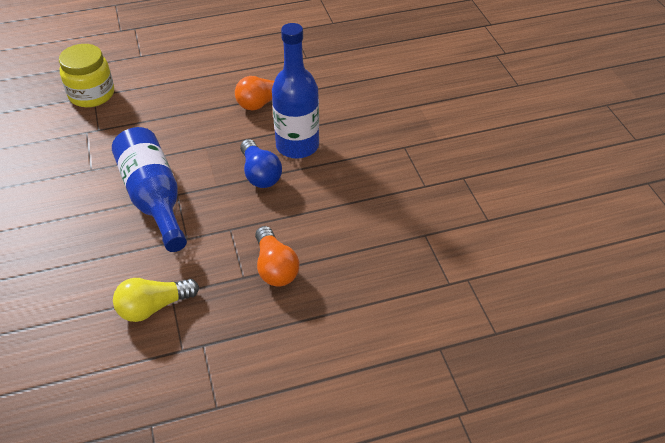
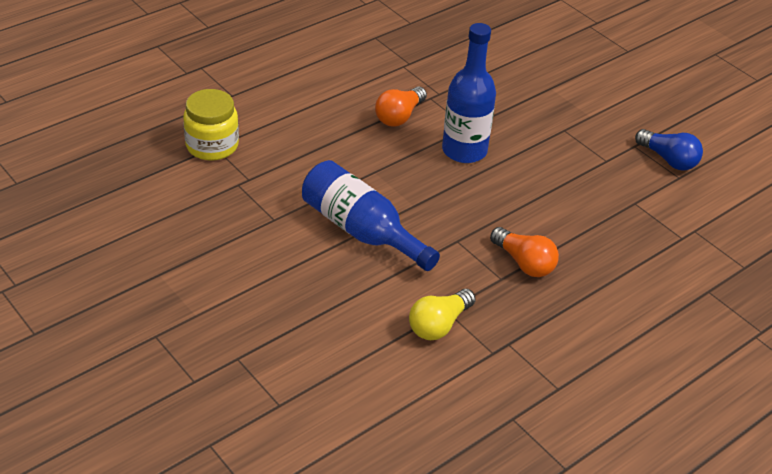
camera: 25 degrees left, 5 degrees down
blue light bulb [240,139,282,188] -> blue light bulb moved to [635,129,703,170]

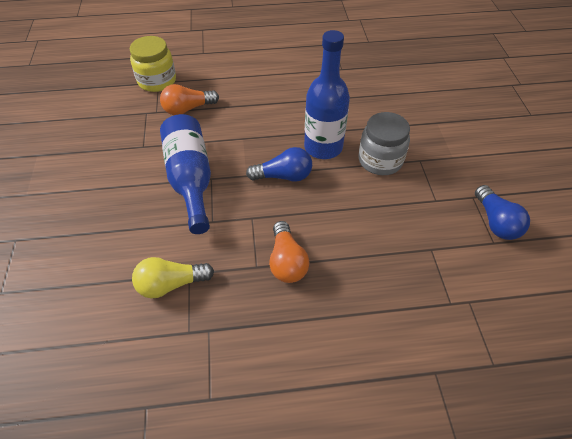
camera: 35 degrees right, 10 degrees up
orange light bulb [375,86,427,127] -> orange light bulb moved to [160,84,219,115]
none -> blue light bulb [246,147,312,182]
none -> grey jar [358,112,410,175]

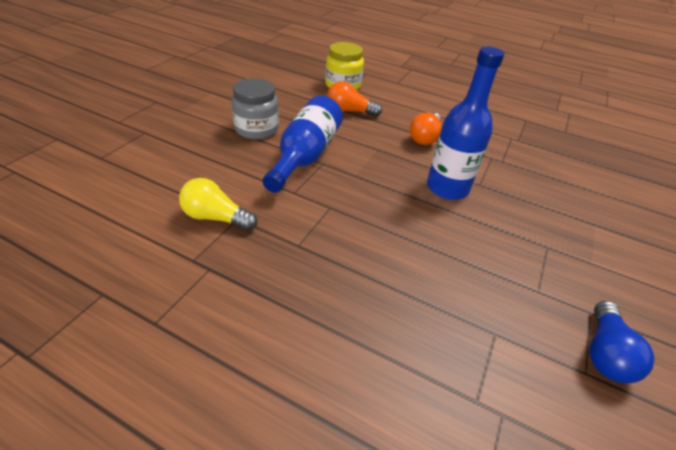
camera: 30 degrees right, 10 degrees down
blue light bulb [246,147,312,182] -> none
orange light bulb [269,221,310,283] -> orange light bulb moved to [410,113,442,145]
grey jar [358,112,410,175] -> grey jar moved to [231,79,279,140]

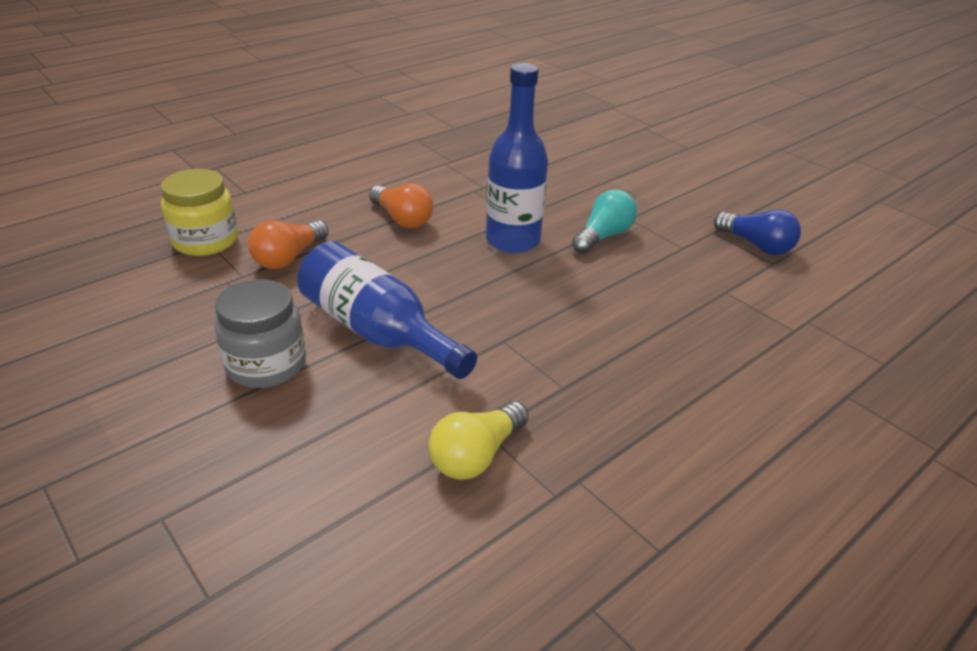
camera: 65 degrees left, 5 degrees down
none -> turquoise light bulb [572,189,637,254]

